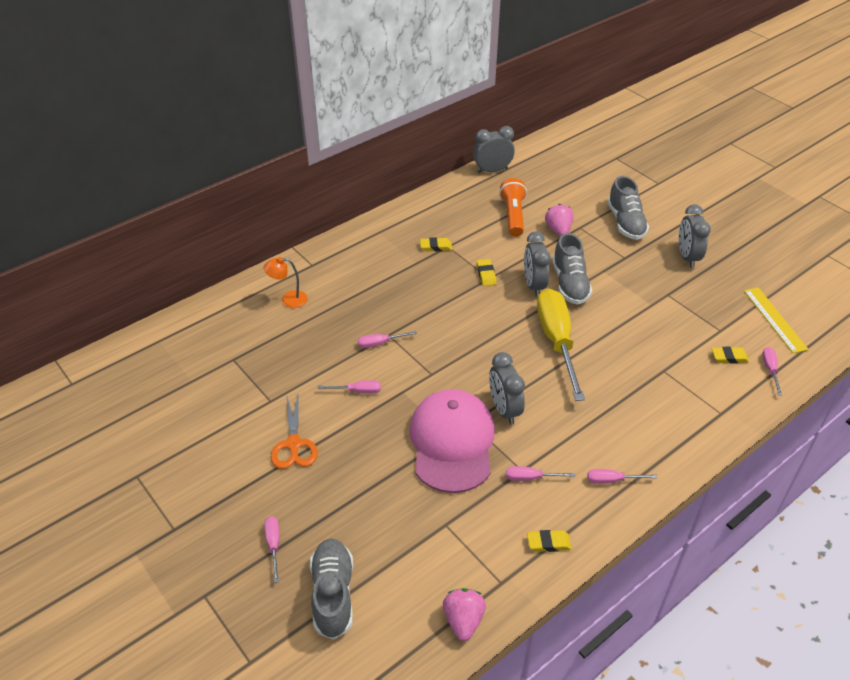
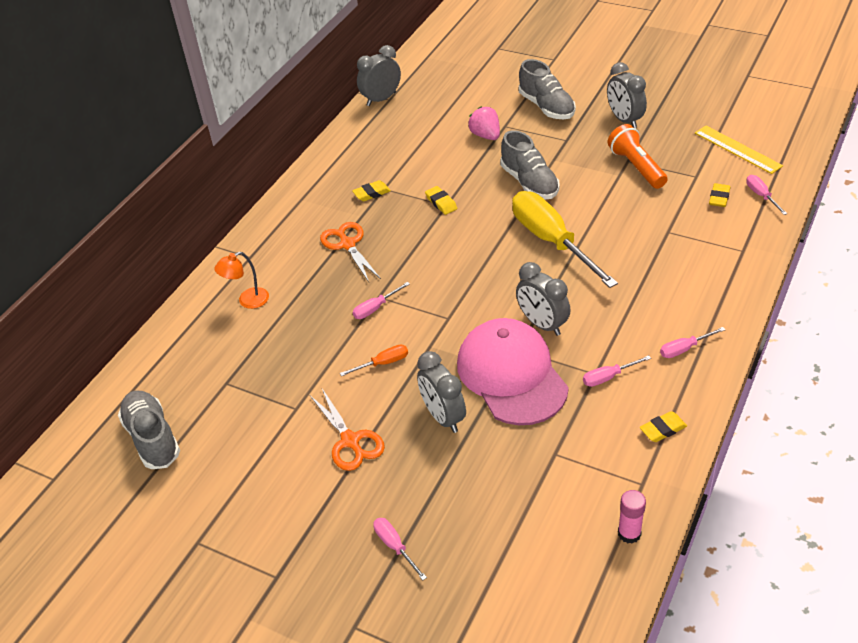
camera: 20 degrees left, 0 degrees up
grey shoe [310,539,353,640] -> grey shoe moved to [118,390,180,469]
pink screwdriver [318,380,381,394] -> orange screwdriver [340,344,408,376]
pink strawberry [443,588,486,641] -> pink glue stick [618,490,646,544]
orange flashlight [499,178,527,237] -> orange flashlight moved to [608,124,667,189]
grey clock [524,231,551,297] -> grey clock moved to [417,351,466,433]
yellow eraser [712,347,749,364] -> yellow eraser turned 45 degrees counterclockwise [709,183,730,207]
none -> orange scissors [320,222,381,282]

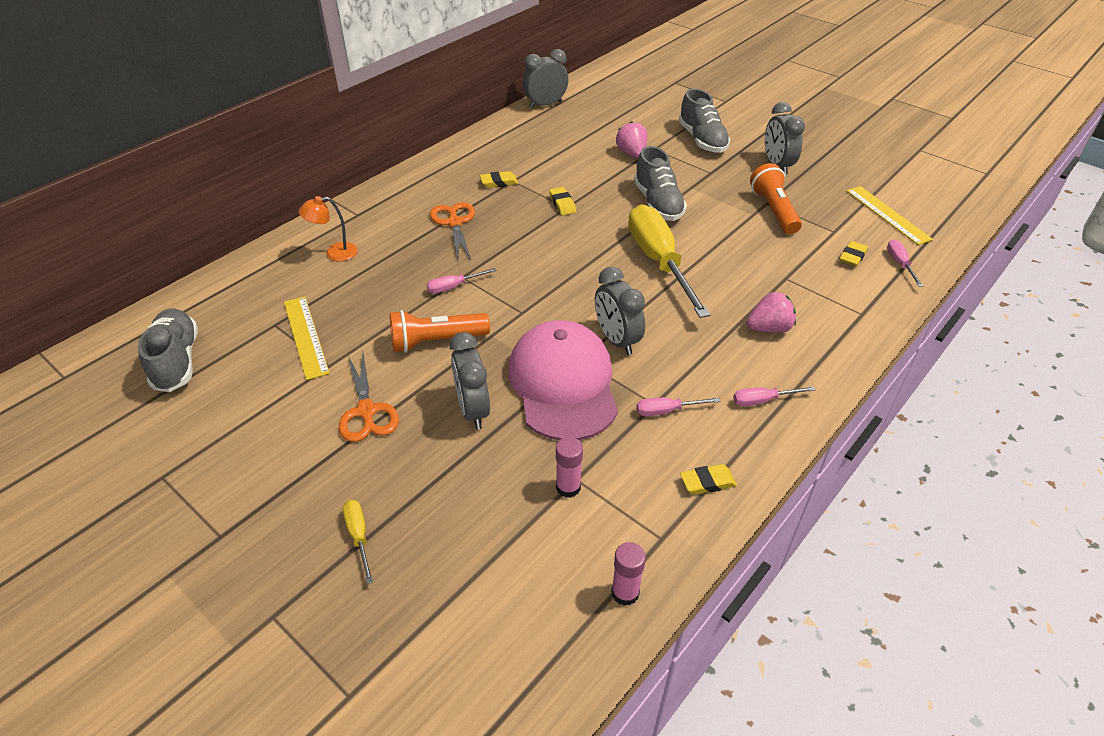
camera: 10 degrees right, 0 degrees up
orange screwdriver [340,344,408,376] -> orange flashlight [390,310,490,353]
pink screwdriver [373,518,427,581] -> yellow screwdriver [343,500,373,584]
none -> yellow ruler [284,296,330,380]
none -> pink glue stick [556,437,583,498]
none -> pink strawberry [746,292,796,333]

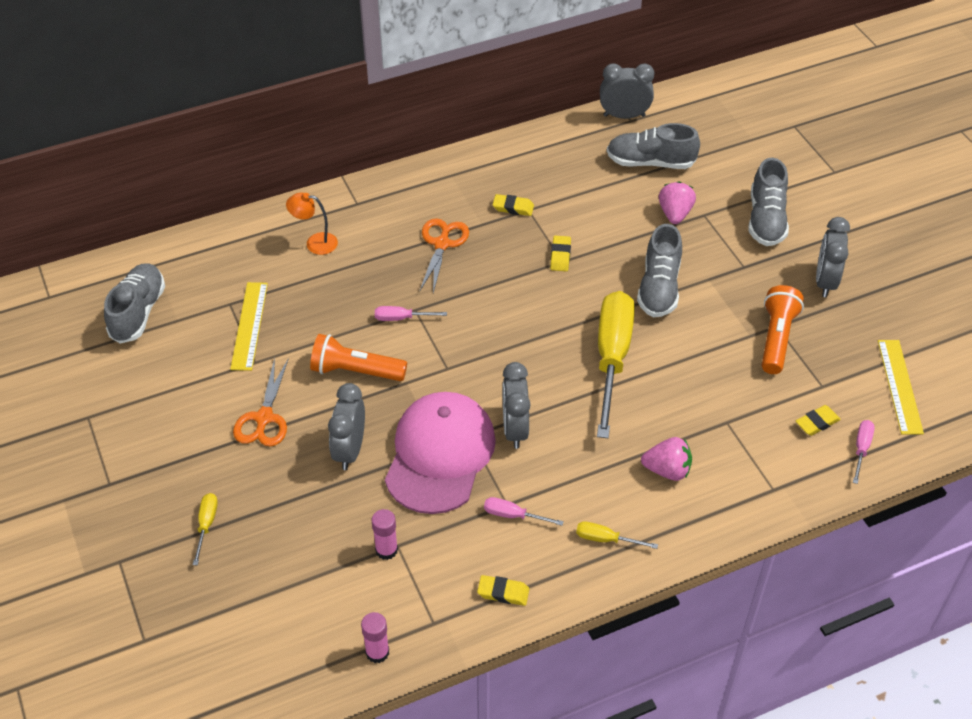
camera: 25 degrees right, 5 degrees up
pink screwdriver [733,387,815,406] -> yellow screwdriver [576,521,658,549]
none -> grey shoe [607,123,700,169]

